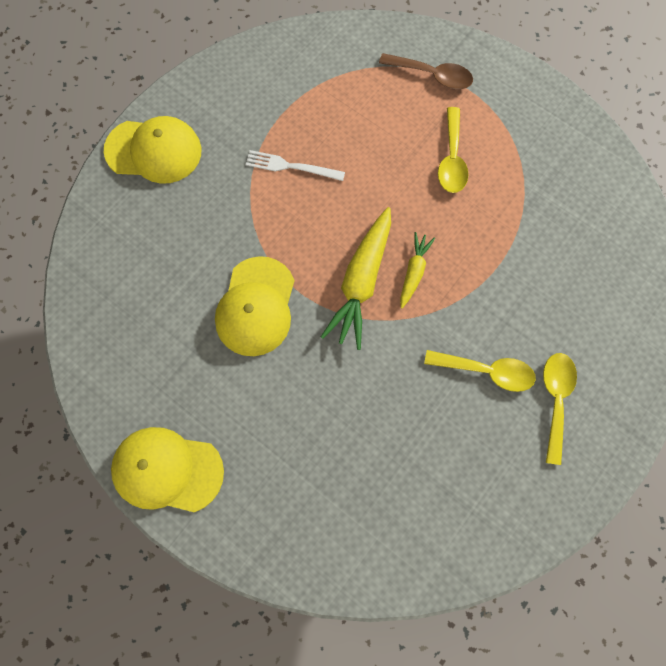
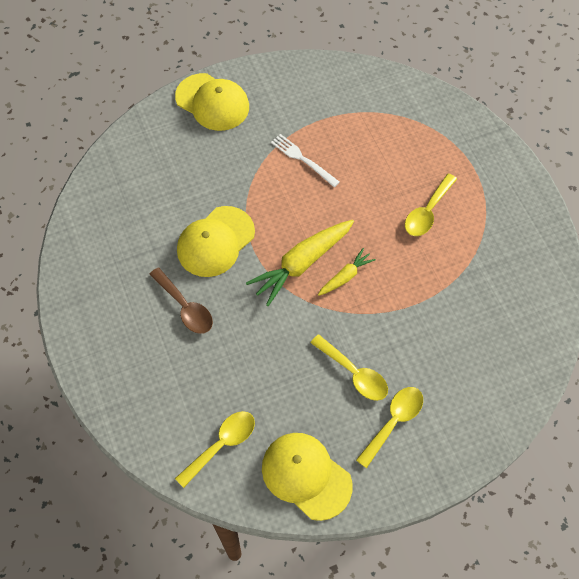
camera: 30 degrees right, 10 degrees down
yellow cap [111,427,224,512] -> yellow cap moved to [262,433,353,521]
brown spoon [379,53,473,89] -> brown spoon moved to [149,267,213,334]
none -> yellow spoon [175,411,255,488]

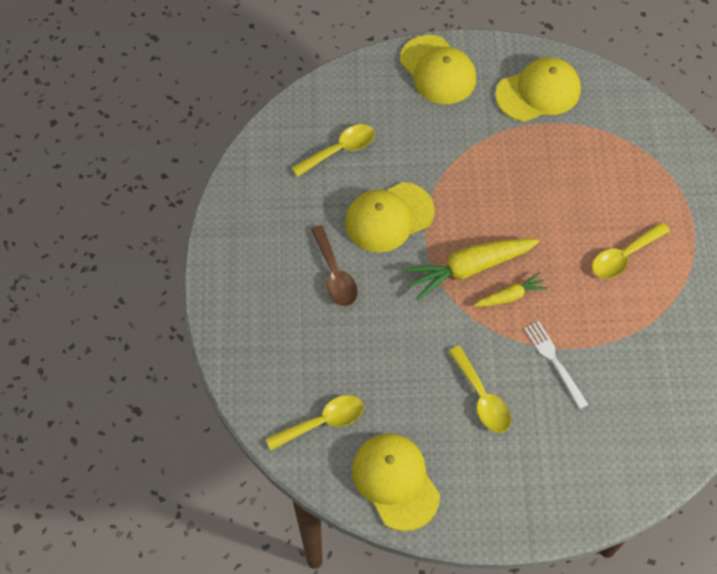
camera: 20 degrees right, 0 degrees up
white fork [271,134,340,187] -> white fork moved to [524,321,588,409]
yellow spoon [356,387,423,468] -> yellow spoon moved to [292,124,375,177]
none -> yellow cap [495,57,581,122]

